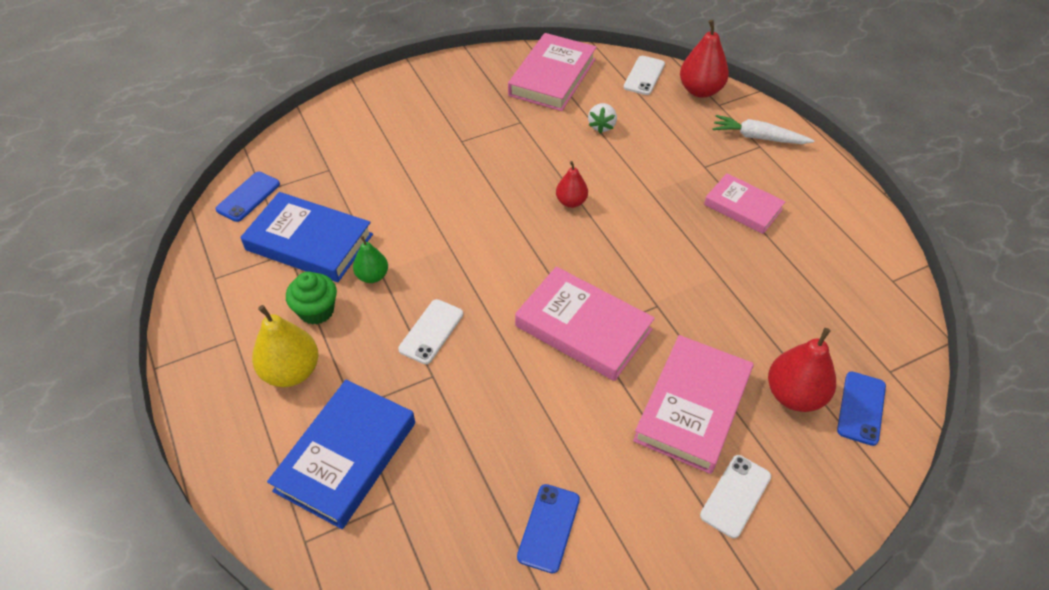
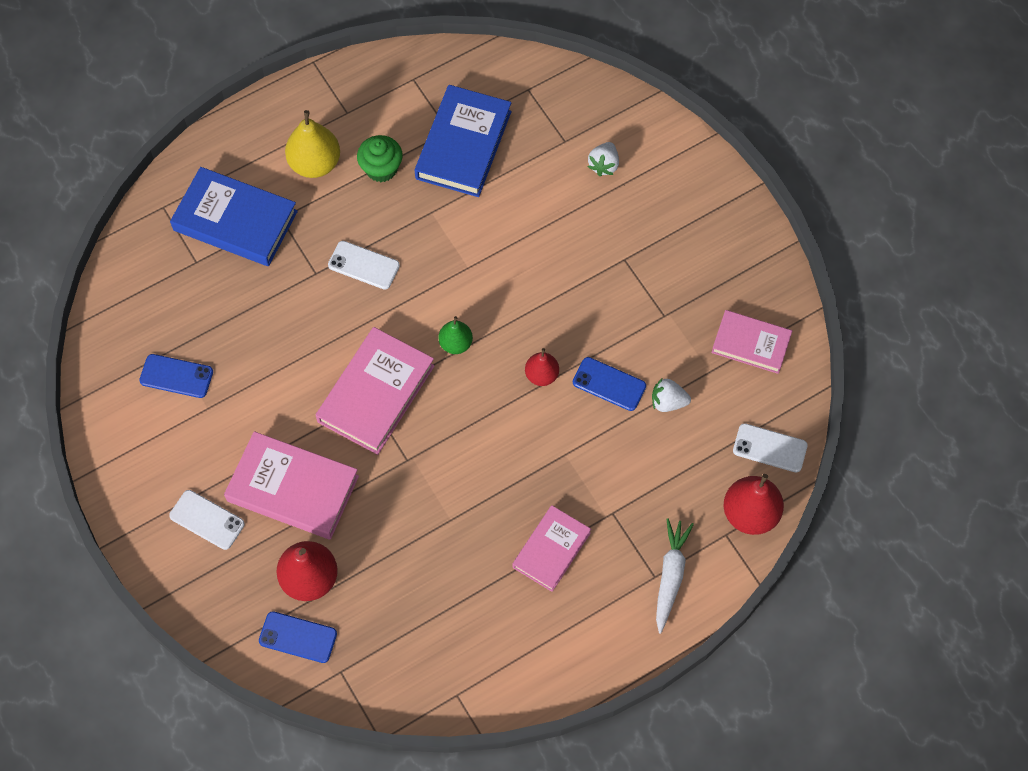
camera: 85 degrees right, 15 degrees up
blue phone [215,172,280,222] -> blue phone moved to [573,357,646,411]
green pear [353,236,388,283] -> green pear moved to [438,316,473,354]
pink book [508,33,597,111] -> pink book [712,310,792,374], size x0.64
none -> white strawberry [588,142,619,176]

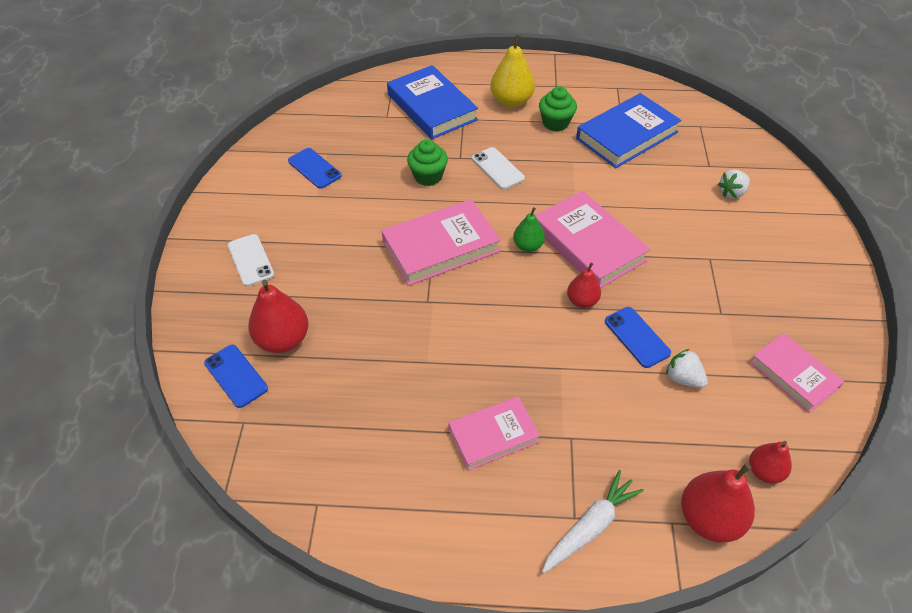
camera: 35 degrees right, 15 degrees down
pink book [224,431,359,540] -> pink book moved to [535,191,650,288]
white phone [733,423,808,473] -> red pear [749,441,792,484]
none -> green cupcake [407,139,448,186]

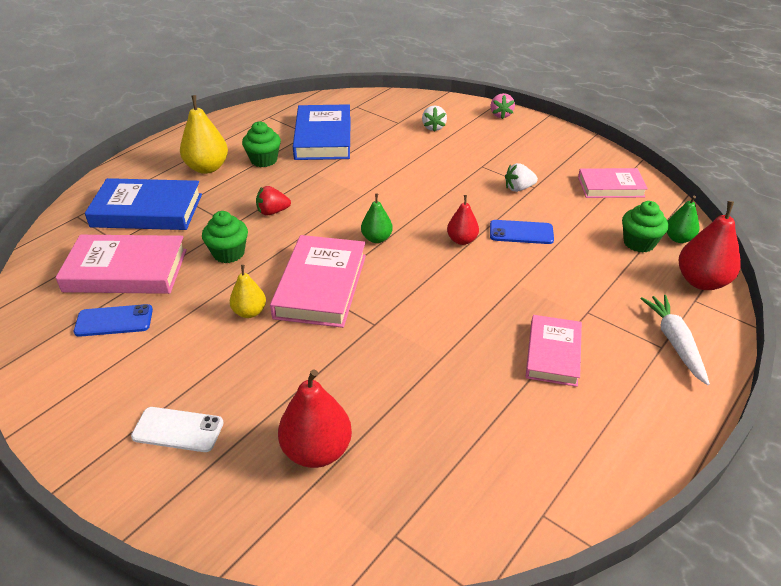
camera: 55 degrees left, 10 degrees down
blue phone [204,345,268,408] -> none
white phone [472,147,525,189] -> red strawberry [256,186,291,216]
pink book [535,191,650,288] -> pink book moved to [55,235,187,294]
white strawberry [666,349,708,388] -> white strawberry moved to [505,163,538,192]
red pear [749,441,792,484] -> green pear [667,196,699,243]
none -> yellow pear [230,265,266,318]
none -> pink strawberry [490,93,515,119]
none -> green cupcake [622,201,668,253]

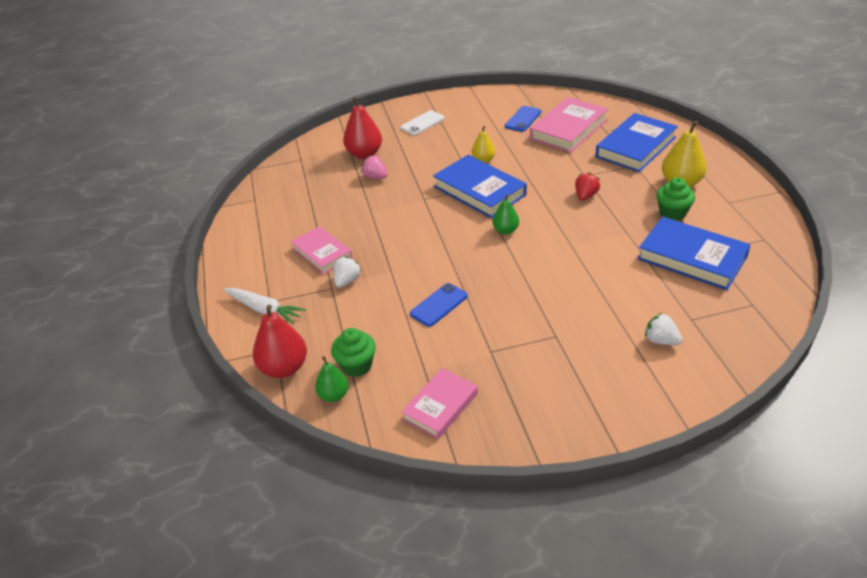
camera: 130 degrees right, 0 degrees up
green cupcake [202,211,248,263] -> none
pink book [270,235,366,328] -> blue book [433,155,527,218]
red pear [447,195,479,245] -> none
pink strawberry [490,93,515,119] -> pink strawberry moved to [361,155,388,179]
white strawberry [505,163,538,192] -> white strawberry moved to [333,256,361,288]

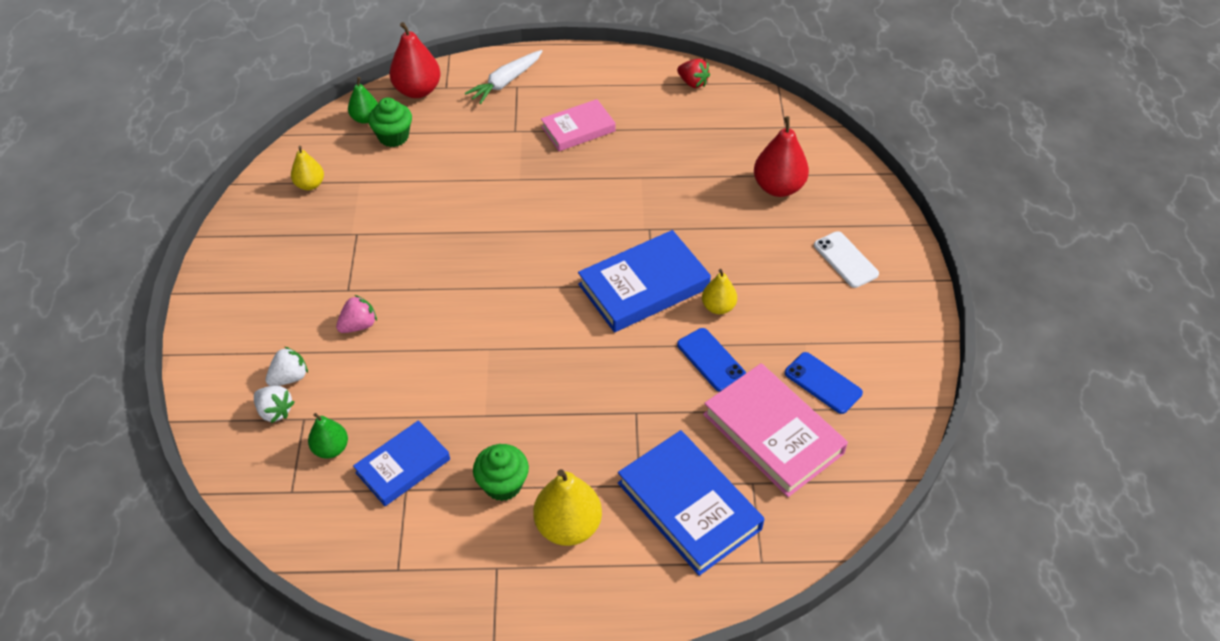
camera: 100 degrees right, 10 degrees up
white strawberry [333,256,361,288] -> white strawberry moved to [254,386,294,423]
pink strawberry [361,155,388,179] -> pink strawberry moved to [336,295,377,333]
pink book [401,368,478,439] -> yellow pear [291,146,324,190]
blue phone [410,283,468,327] -> blue phone moved to [677,328,746,392]
green pear [492,194,519,234] -> green pear moved to [308,413,348,459]
red strawberry [575,172,600,201] -> red strawberry moved to [677,59,710,88]
blue book [637,217,751,290] -> blue book [353,420,450,506], size x0.64

